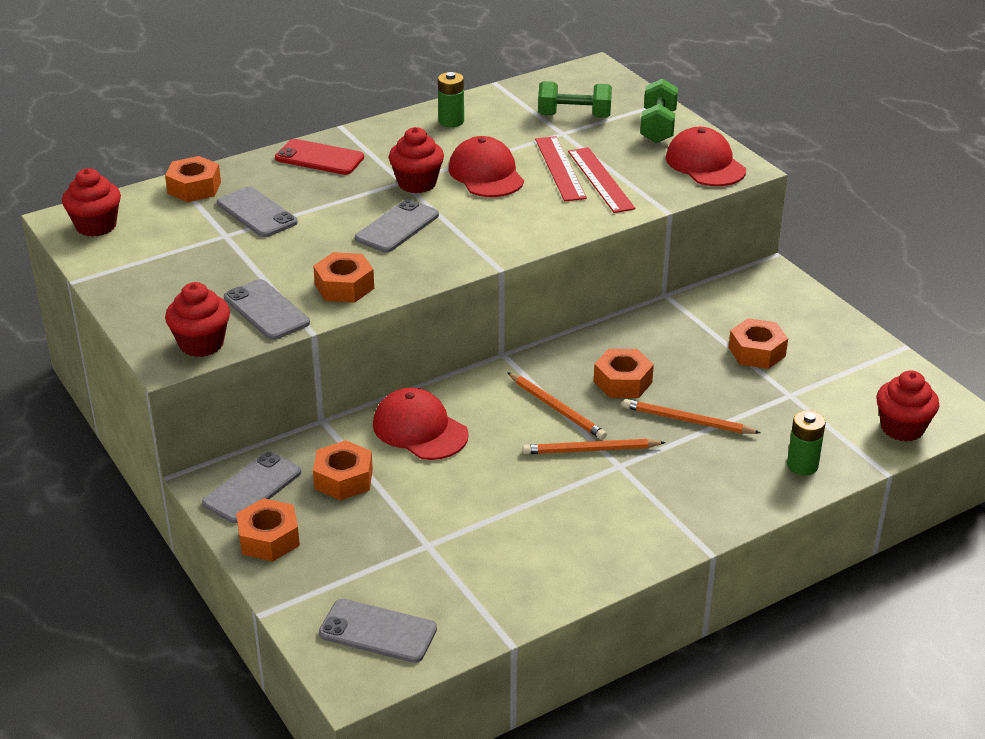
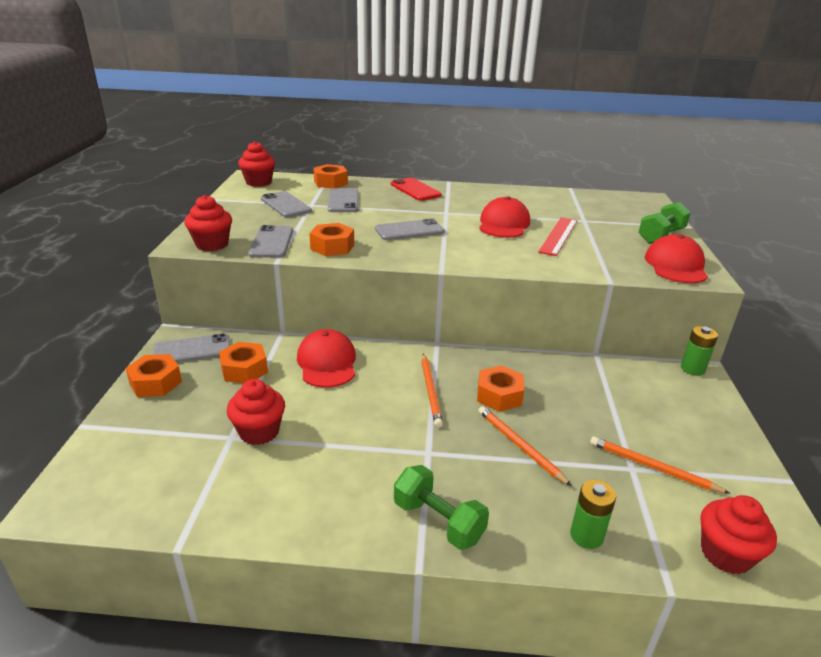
camera: 35 degrees right, 5 degrees down
grey phone [319,599,437,663] -> grey phone moved to [261,191,312,217]
red cupcake [389,127,444,193] -> red cupcake moved to [227,379,285,445]
green battery [438,72,464,127] -> green battery moved to [681,326,718,376]
orange pencil [522,439,666,454] -> orange pencil moved to [590,436,731,494]
green dumbbell [538,81,612,118] -> green dumbbell moved to [394,465,489,550]
red ruler [568,147,635,213] -> none
orange nut [729,318,788,369] -> none

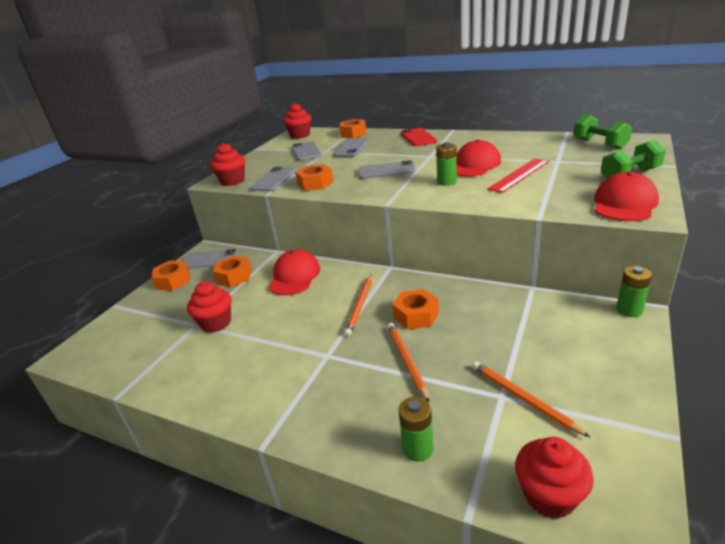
camera: 25 degrees right, 0 degrees up
green dumbbell [394,465,489,550] -> green dumbbell moved to [573,114,632,149]
none -> green battery [436,142,457,186]

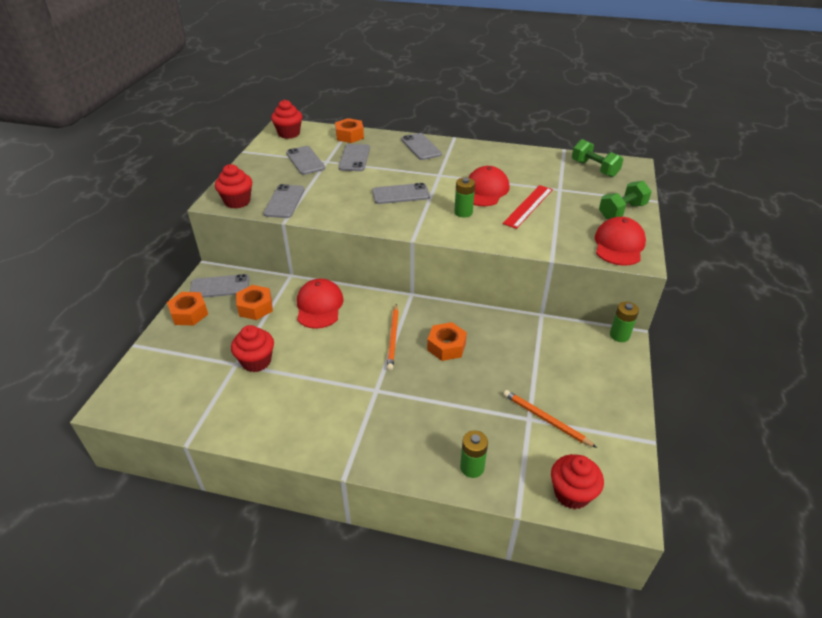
camera: 15 degrees left, 10 degrees up
orange nut [295,164,333,191] -> none
orange pencil [388,323,429,402] -> none
red phone [400,128,437,146] -> grey phone [401,133,442,160]

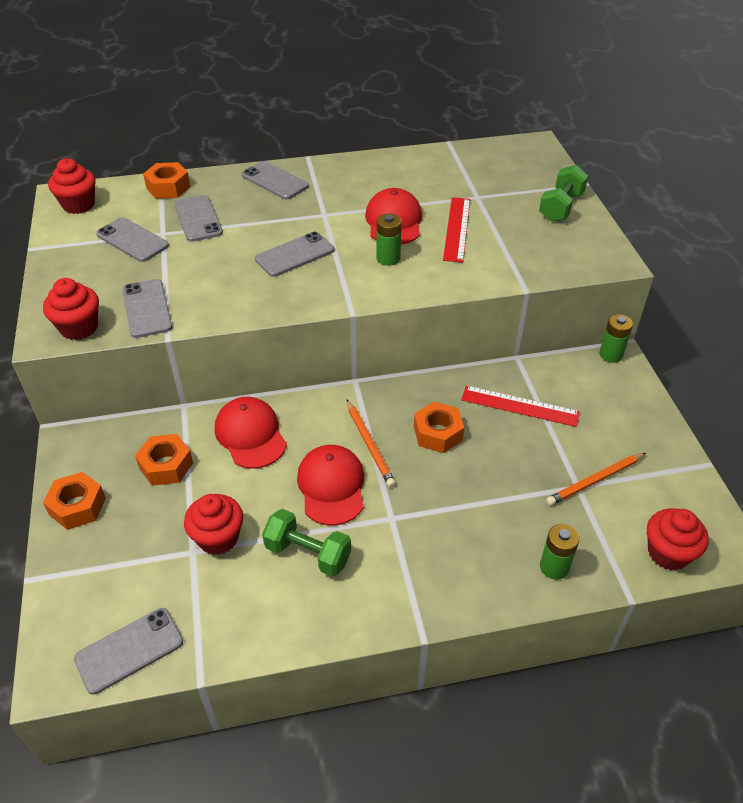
camera: 25 degrees left, 5 degrees up
grey phone [190,274,249,298] -> grey phone moved to [74,608,183,695]
orange pencil [503,390,597,448] -> orange pencil turned 45 degrees counterclockwise [546,453,646,505]
green dumbbell [572,139,623,177] -> green dumbbell moved to [262,509,351,577]
red cap [595,217,646,266] -> red cap moved to [297,445,364,525]
none -> red ruler [461,386,580,427]

